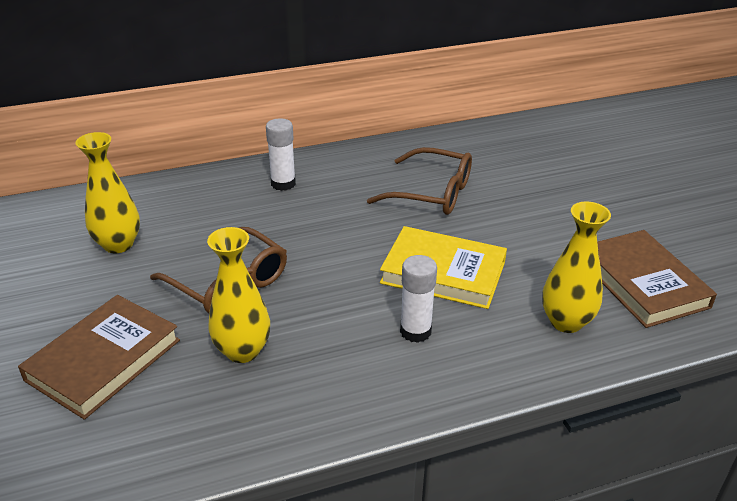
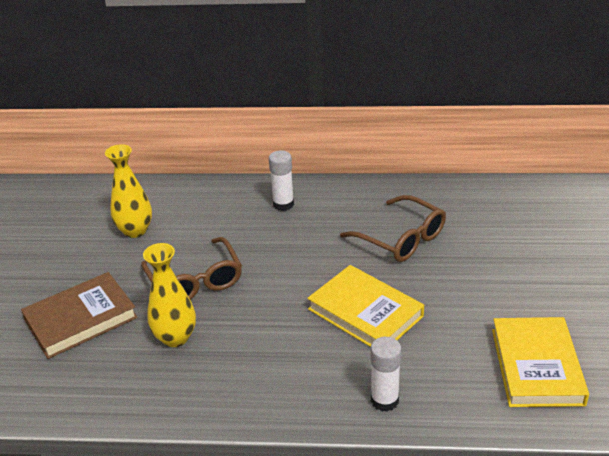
camera: 25 degrees right, 0 degrees up
white glue stick [400,255,437,343] -> white glue stick moved to [371,337,402,412]
yellow vase [542,202,611,333] -> none
brown book [597,230,717,328] -> yellow book [492,317,589,407]

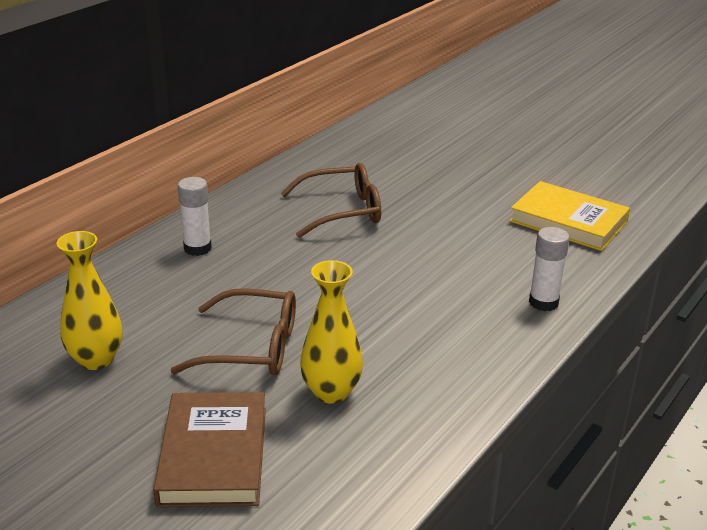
camera: 60 degrees left, 5 degrees down
yellow book [307,265,424,347] -> none

